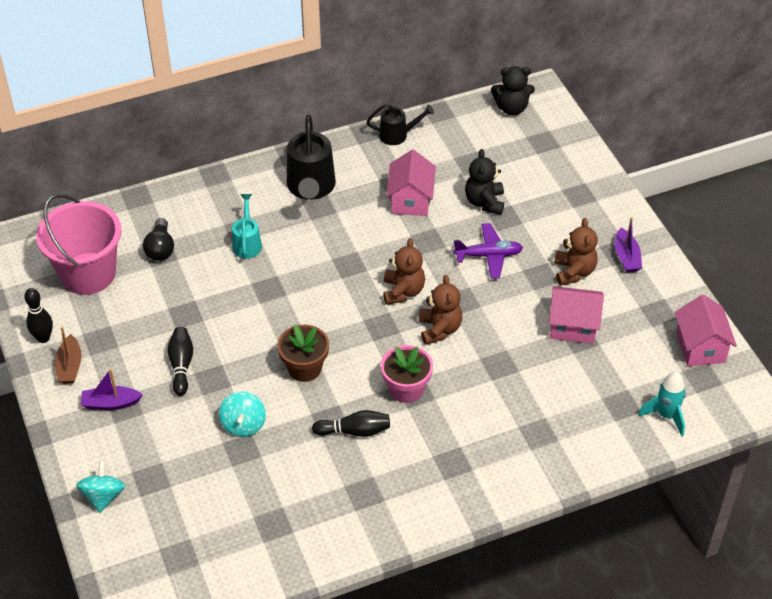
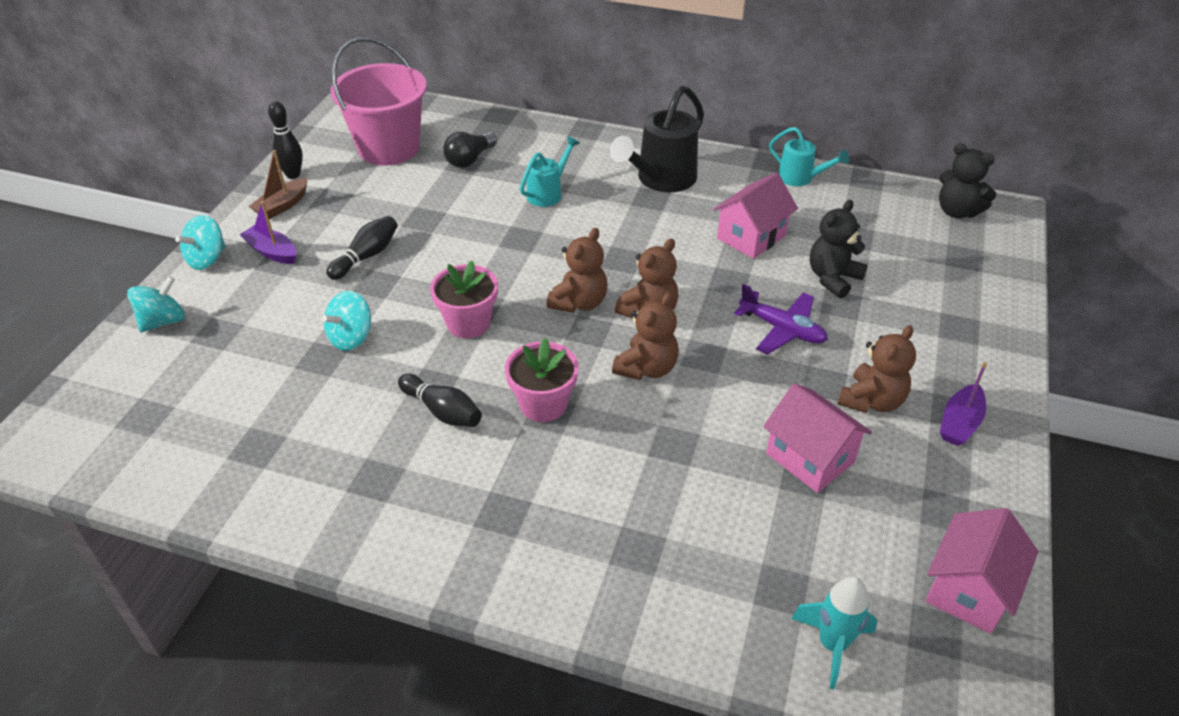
camera: 40 degrees right, 5 degrees down
brown flower pot [277,325,329,382] -> pink flower pot [430,261,498,338]
black watering can [366,104,434,145] -> turquoise watering can [769,127,849,186]
none -> turquoise spinning top [175,215,226,270]
none -> brown teddy bear [546,228,608,313]

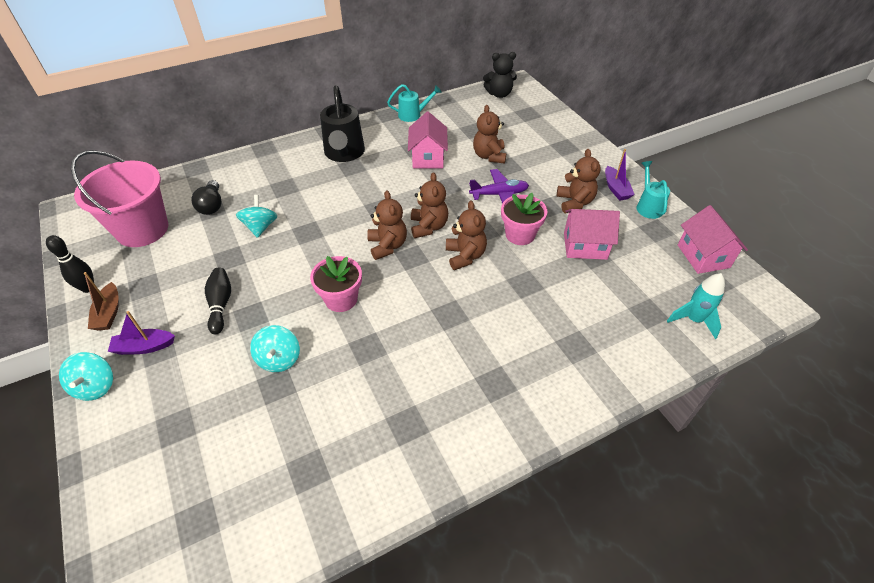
camera: 45 degrees left, 5 degrees up
turquoise spinning top [127,276,185,332] -> turquoise spinning top moved to [236,195,277,238]
black bowling pin [398,374,482,427] -> none
pink flower pot [505,338,579,422] -> pink flower pot moved to [501,193,547,245]
turquoise watering can [520,136,580,207] -> turquoise watering can moved to [637,161,670,219]
black teddy bear [810,200,868,298] -> brown teddy bear [473,105,506,163]

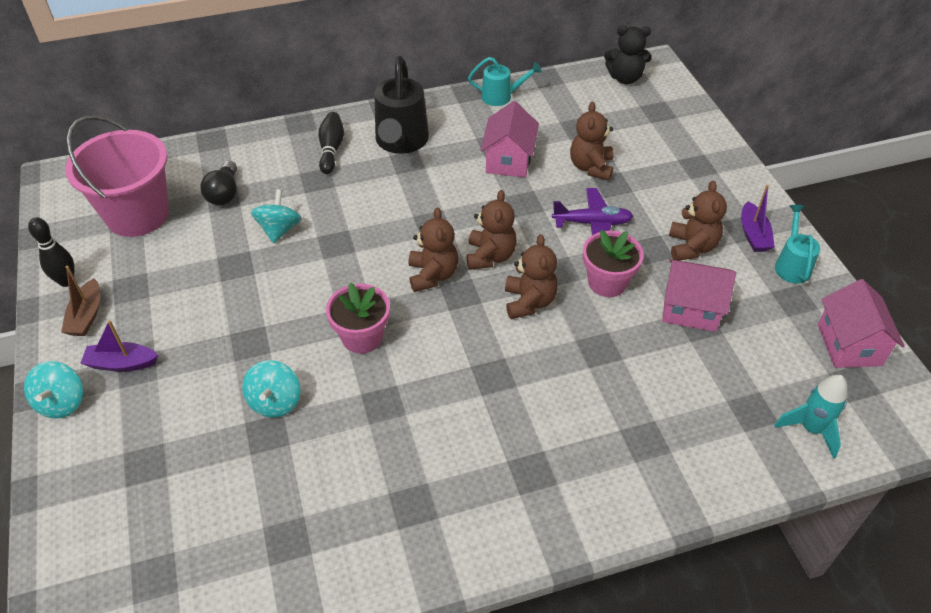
camera: 10 degrees right, 0 degrees up
black bowling pin [205,268,231,334] -> black bowling pin moved to [318,112,344,174]

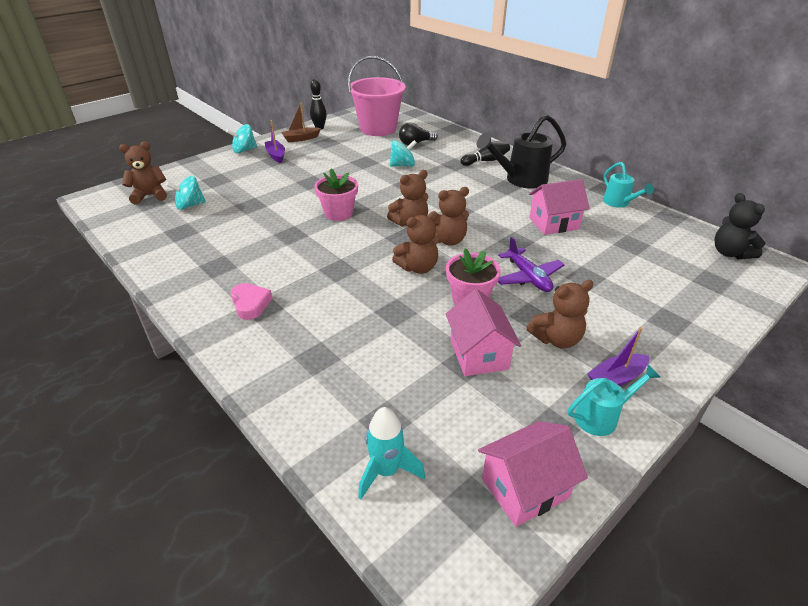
camera: 65 degrees right, 10 degrees down
turquoise spinning top [242,360,301,418] -> turquoise spinning top moved to [166,176,206,210]
brown teddy bear [570,102,614,180] -> brown teddy bear moved to [119,142,167,204]
none -> pink heart [231,283,273,320]

